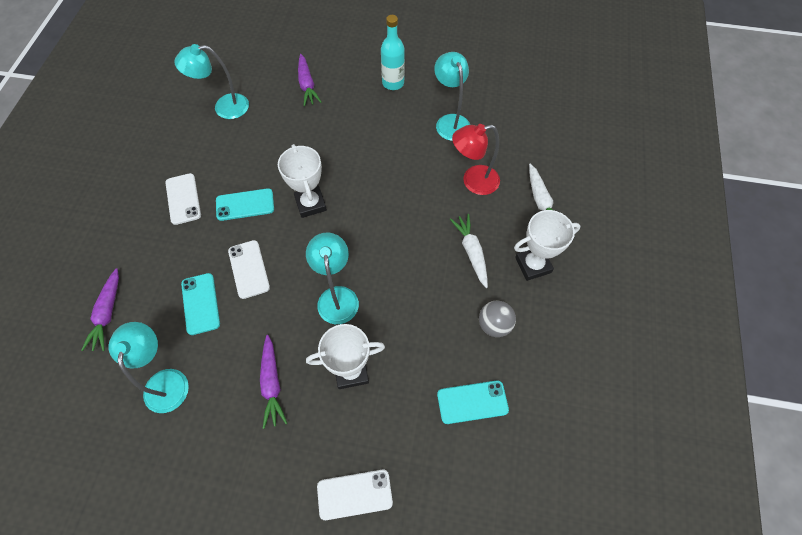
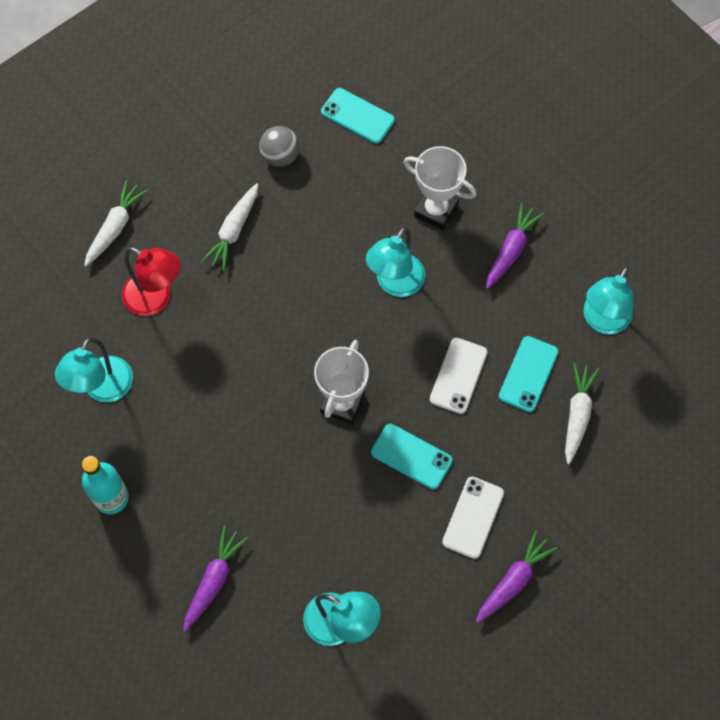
camera: 140 degrees left, 5 degrees up
purple carrot [81,268,119,351] -> purple carrot moved to [476,531,558,623]
white phone [317,470,393,520] -> none
white trophy [514,210,580,281] -> none
none -> white carrot [565,363,600,464]

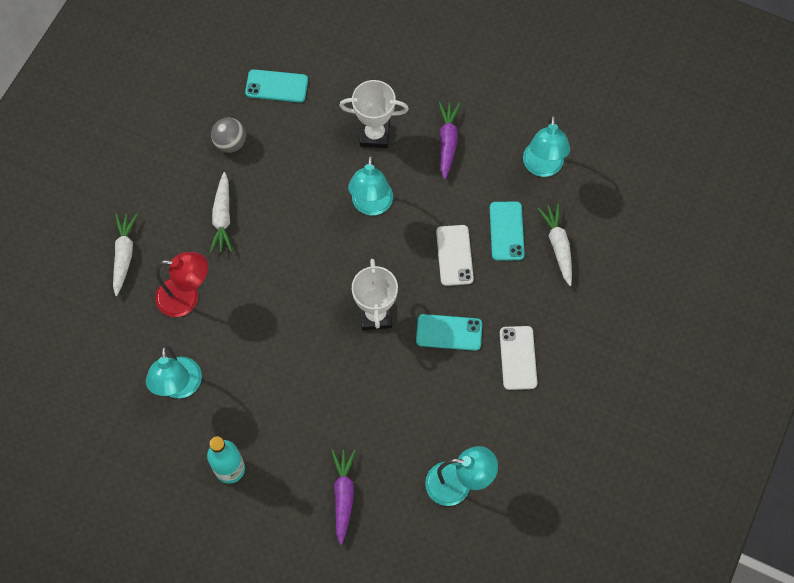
camera: 25 degrees left, 0 degrees up
purple carrot [476,531,558,623] -> none

